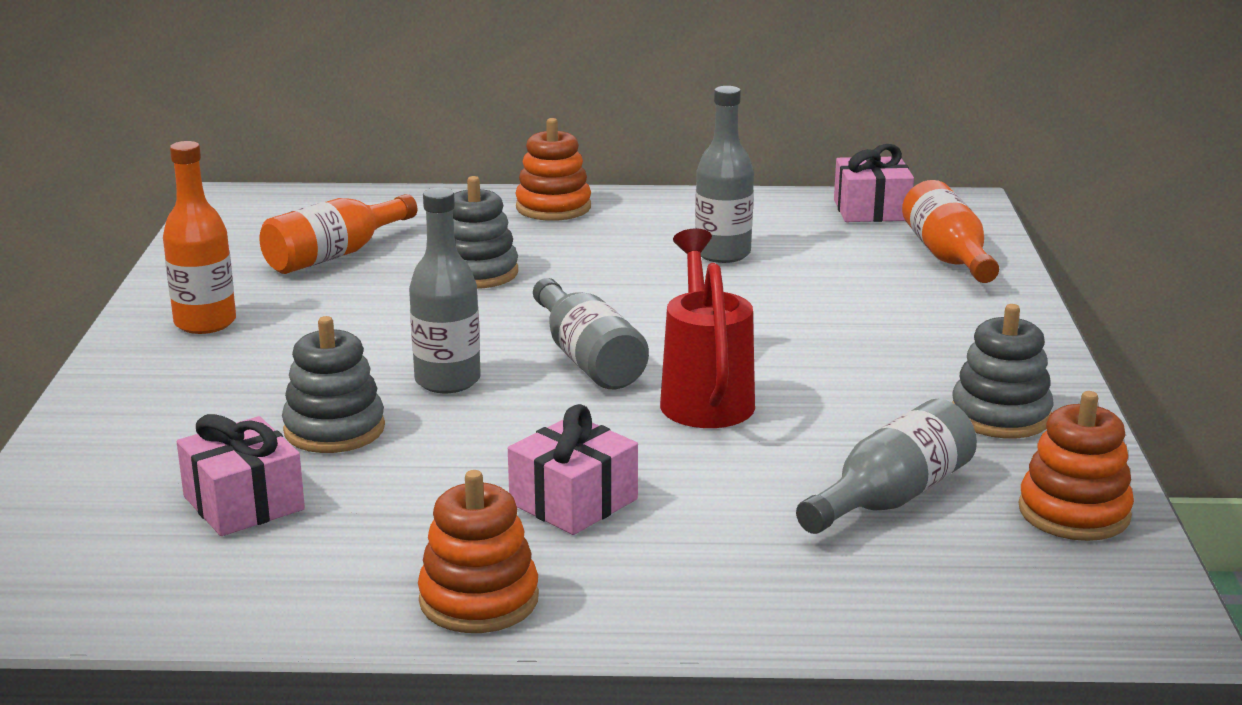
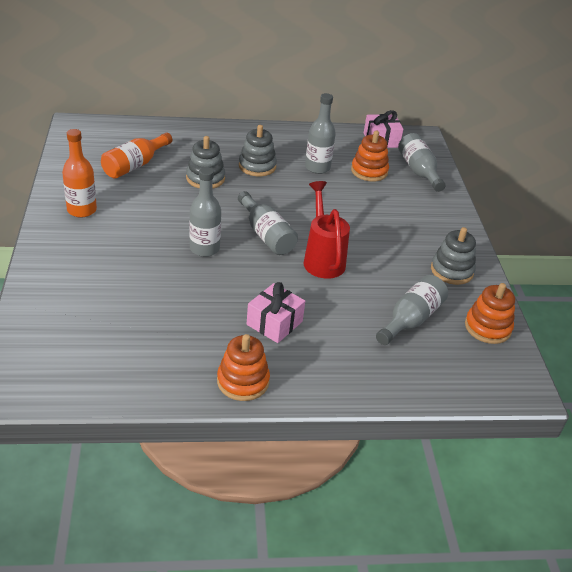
camera: 10 degrees left, 15 degrees up
pink gift [177,414,305,536] -> none
grey stacking toy [282,316,385,453] -> grey stacking toy moved to [239,125,277,176]
orange stacking toy [515,118,591,221] -> orange stacking toy moved to [351,131,389,182]
orange bottle [902,180,999,283] -> grey bottle [398,133,445,192]

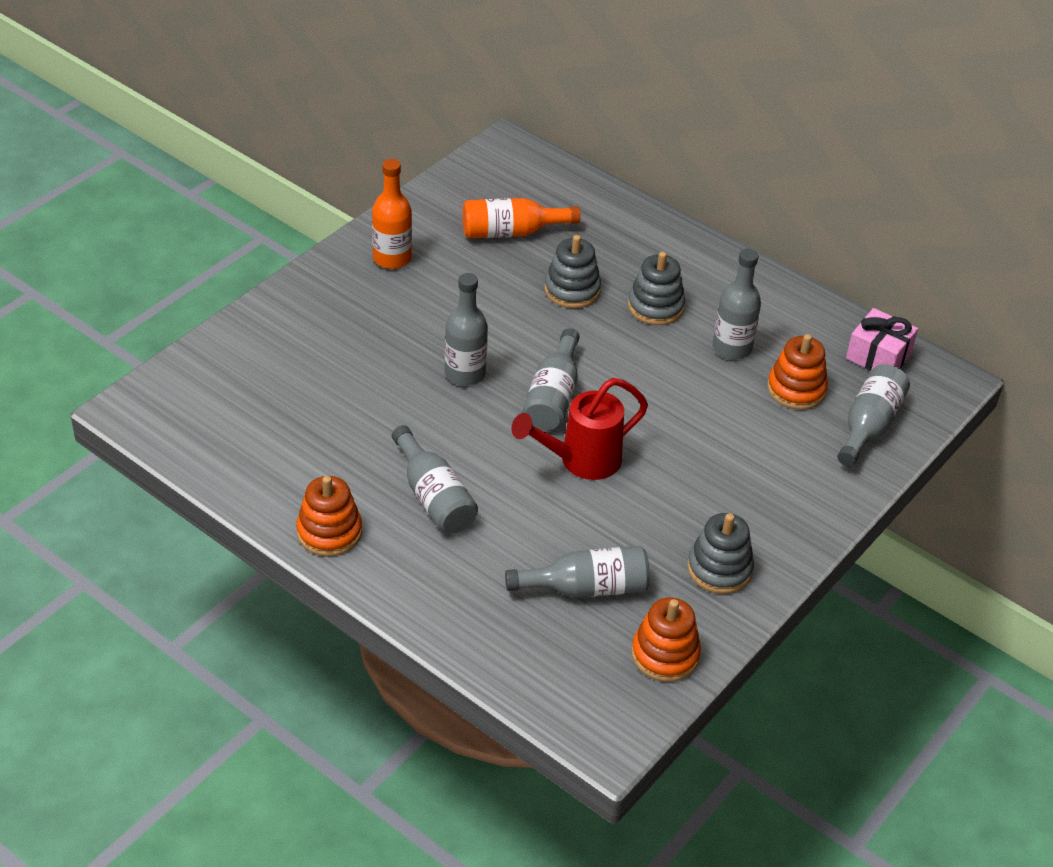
camera: 45 degrees right, 5 degrees up
pink gift [247,282,305,343] -> grey bottle [392,425,478,534]
red watering can [304,181,350,279] -> red watering can turned 150 degrees counterclockwise [512,378,648,480]

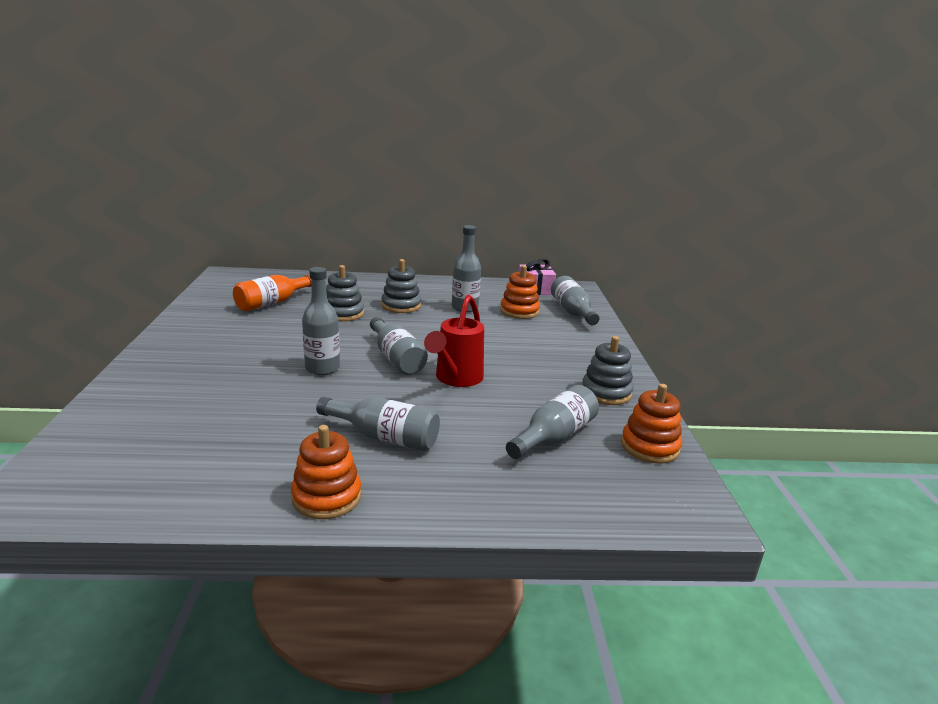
camera: 40 degrees left, 20 degrees down
orange bottle [372,159,412,269] -> none

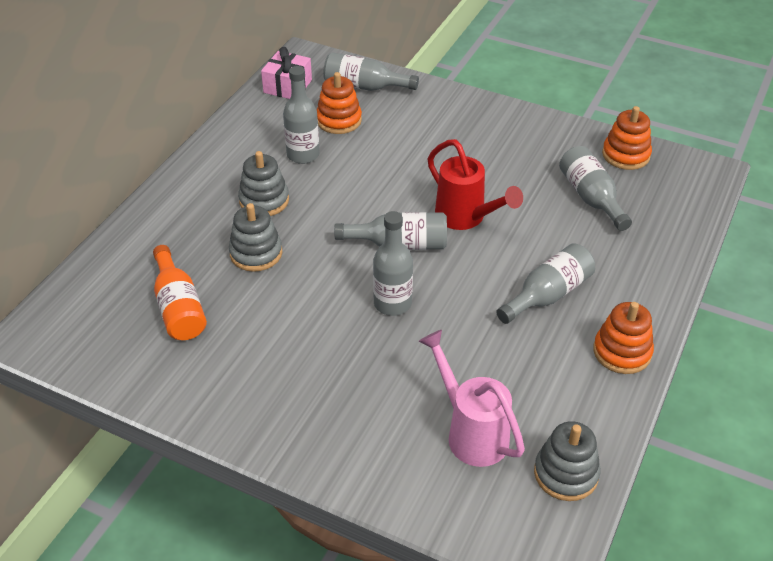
camera: 60 degrees left, 20 degrees up
grey stacking toy [582,336,634,405] -> grey stacking toy moved to [534,421,601,501]
none -> pink watering can [419,330,525,467]

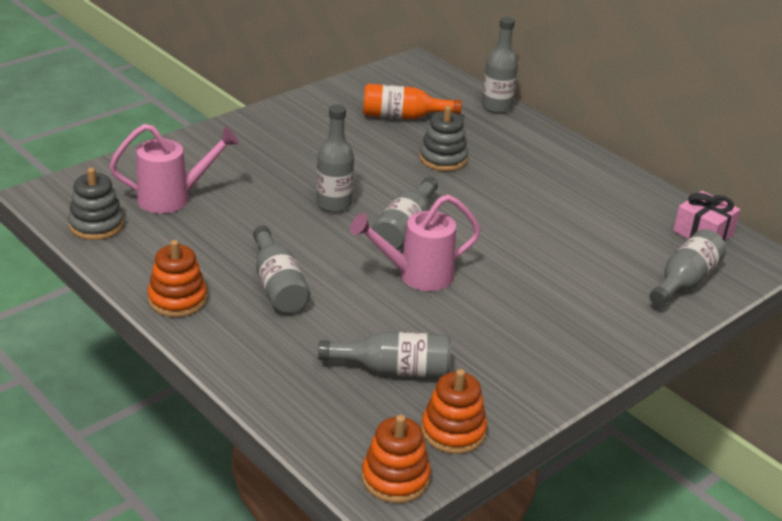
camera: 110 degrees right, 10 degrees down
grey stacking toy [238,151,289,216] -> none
grey bottle [283,66,320,164] -> grey bottle moved to [482,17,518,113]
orange stacking toy [317,72,362,134] -> orange stacking toy moved to [362,415,431,503]
red watering can [428,139,523,230] -> pink watering can [350,194,481,291]

